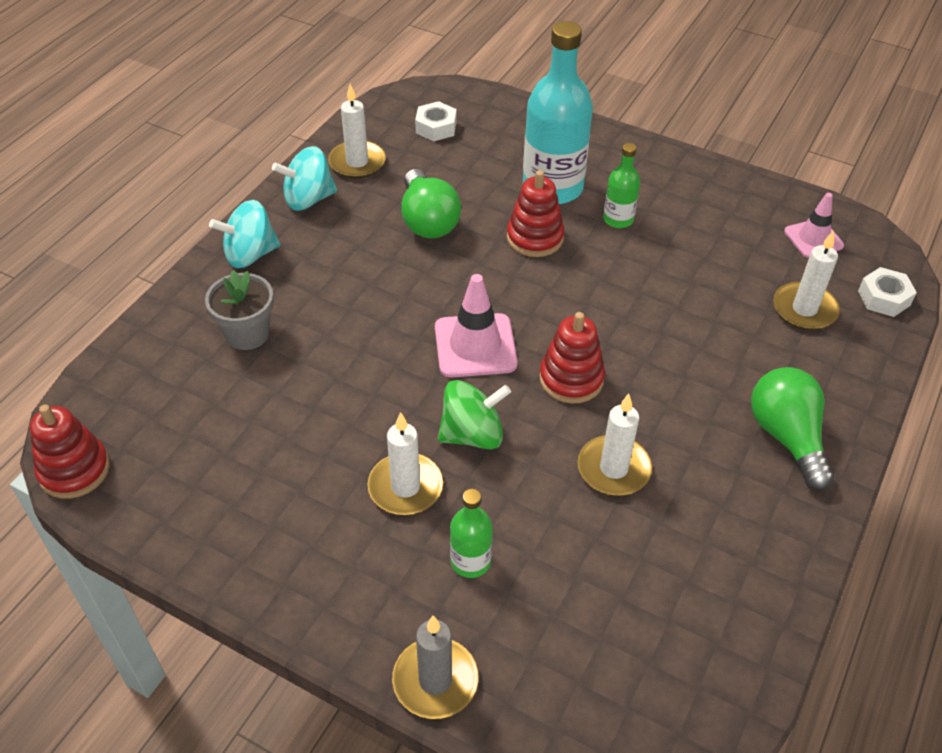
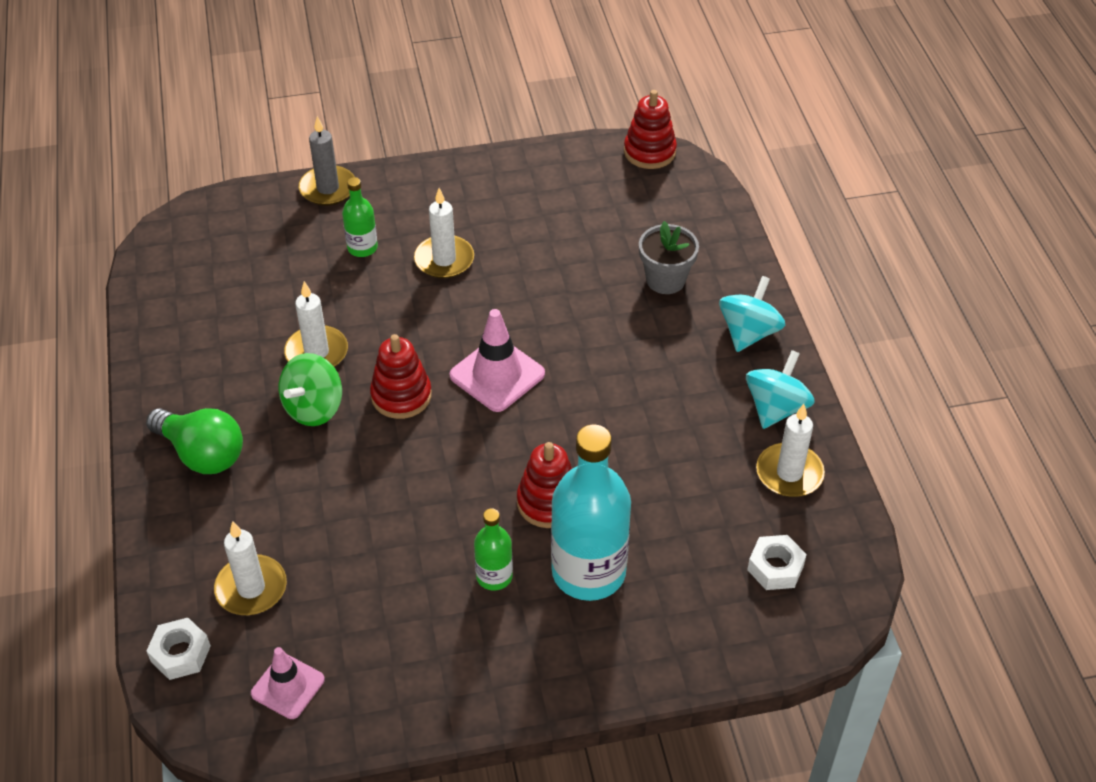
camera: 140 degrees right, 0 degrees up
green light bulb [401,169,461,239] -> none
green spinning top [438,380,511,449] -> green spinning top moved to [279,353,342,426]

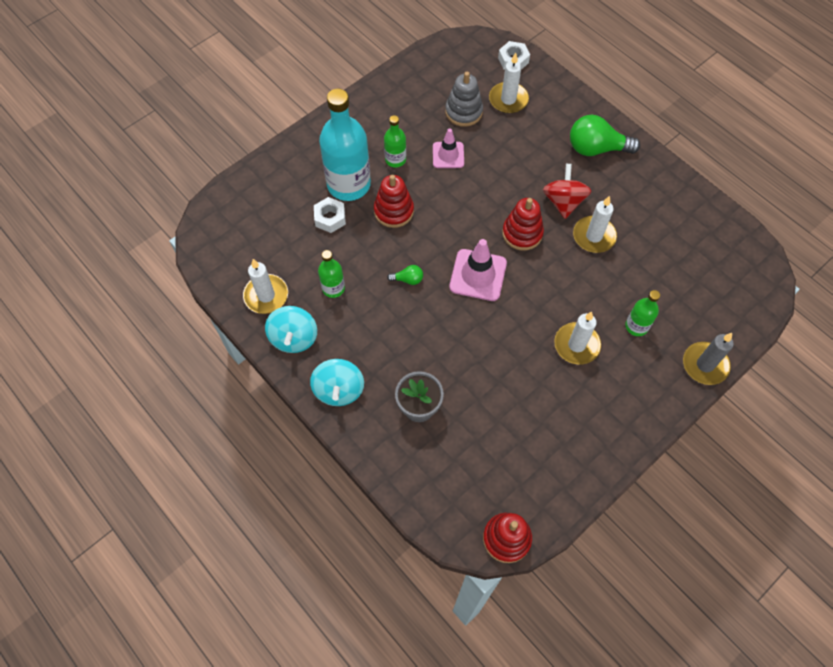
camera: 150 degrees right, 15 degrees up
pink traffic cone [251,647,325,719] -> pink traffic cone moved to [433,129,464,168]
green spinning top [279,353,342,426] -> red spinning top [543,164,591,219]
white nut [747,535,807,590] -> white nut moved to [314,197,346,233]
none -> green bottle [318,250,345,298]
none -> green light bulb [387,265,423,285]
none -> grey stacking toy [445,72,483,127]

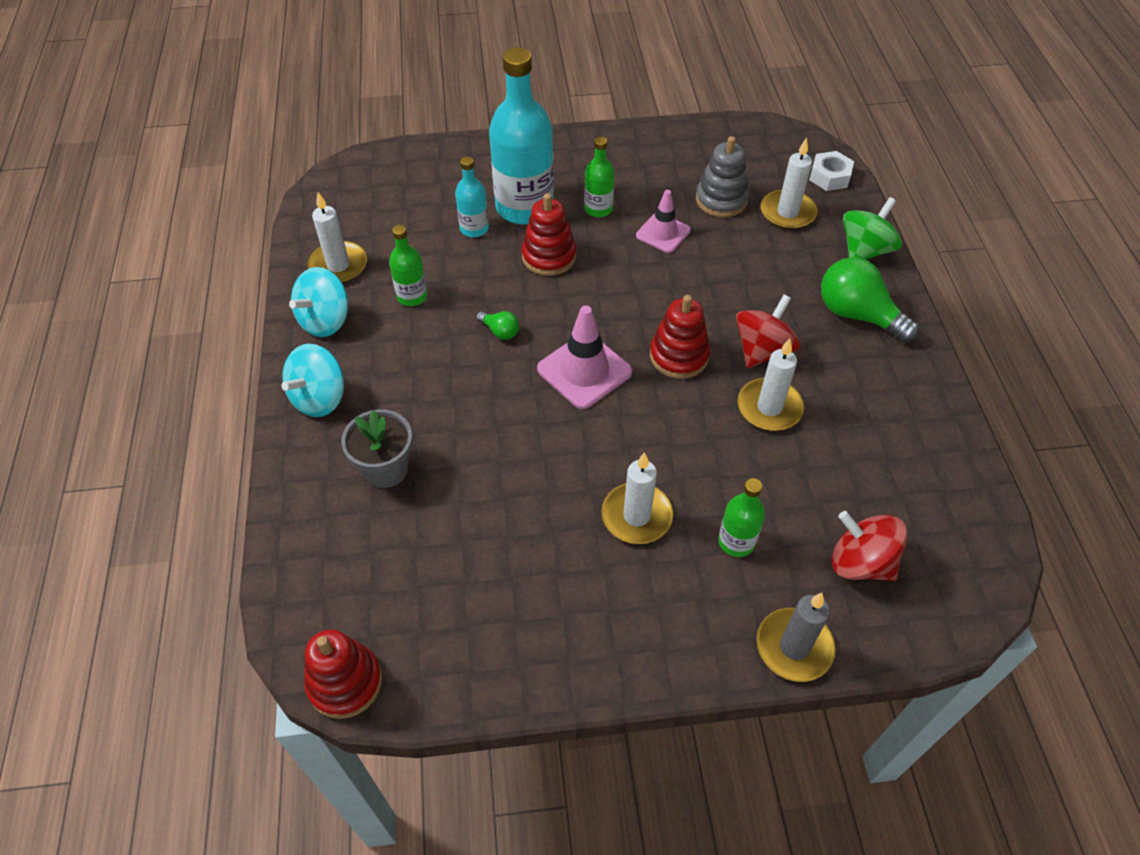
camera: 35 degrees right, 10 degrees down
white nut [314,197,346,233] -> turquoise bottle [455,157,489,237]
none -> red spinning top [832,511,908,581]
none -> green spinning top [843,197,902,260]

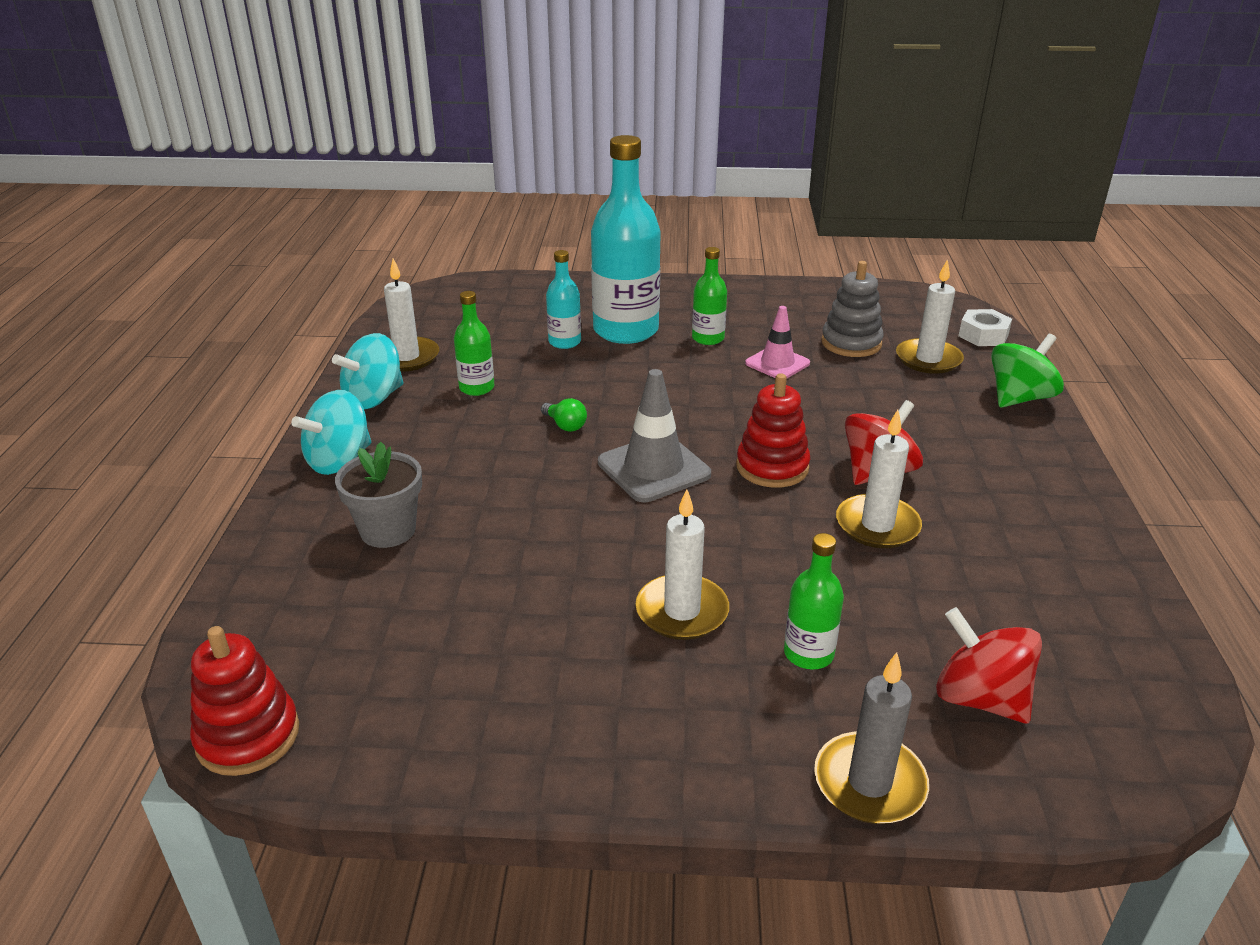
camera: 10 degrees right, 20 degrees down
red stacking toy [522,193,576,276] -> none
pink traffic cone [537,306,632,409] -> grey traffic cone [598,369,711,502]
green light bulb [821,257,919,343] -> none

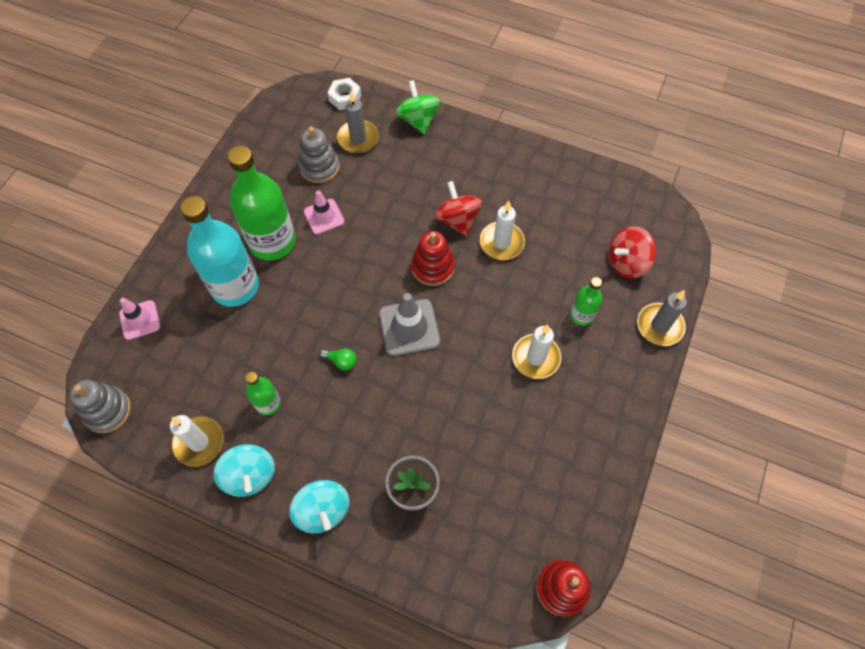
camera: 70 degrees left, 30 degrees up
green light bulb [541,398,587,432] -> green light bulb turned 45 degrees clockwise [320,348,357,370]
turquoise bottle [546,250,581,349] -> none
green bottle [692,247,727,345] -> green bottle [227,146,296,261], size x2.04
white candle [896,259,964,374] -> grey candle [337,90,379,153]
none -> grey stacking toy [70,380,131,433]
none -> pink traffic cone [119,298,160,340]

